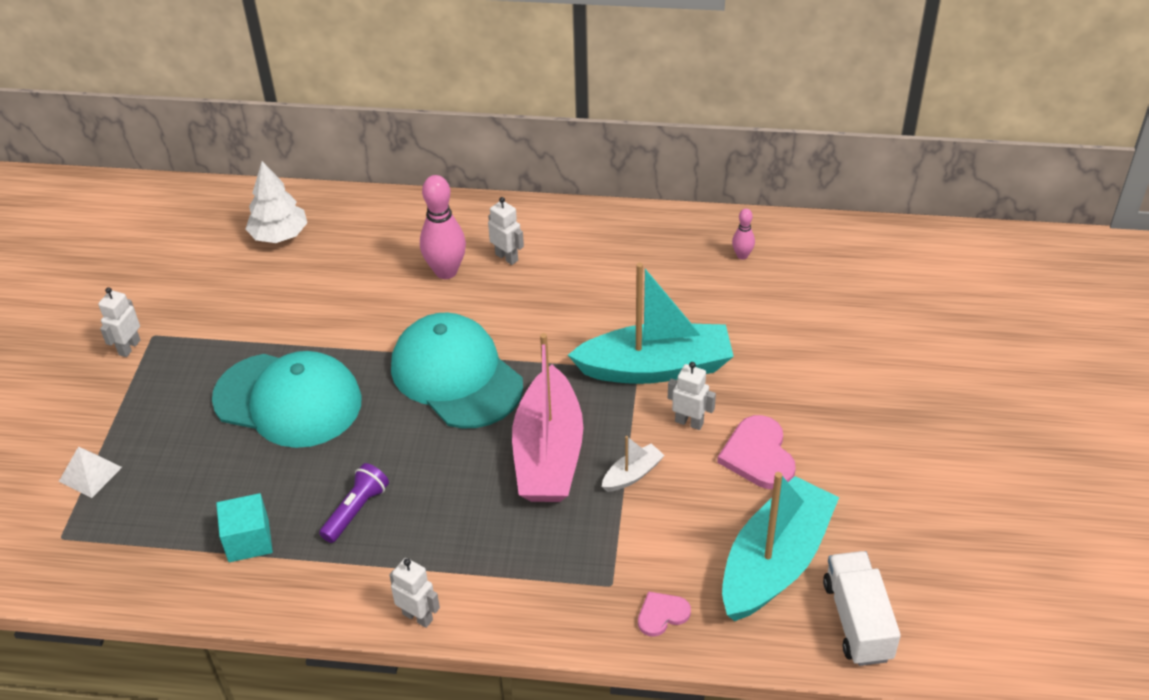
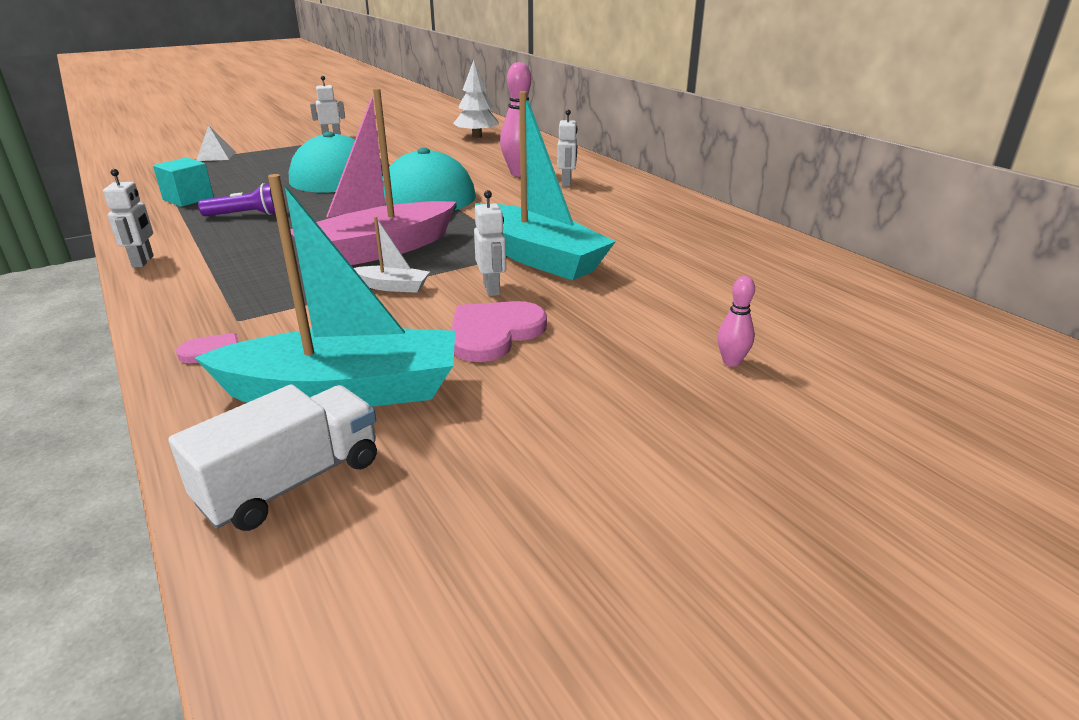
camera: 50 degrees right, 15 degrees down
pink bowling pin [732,209,755,259] -> pink bowling pin moved to [717,276,755,367]

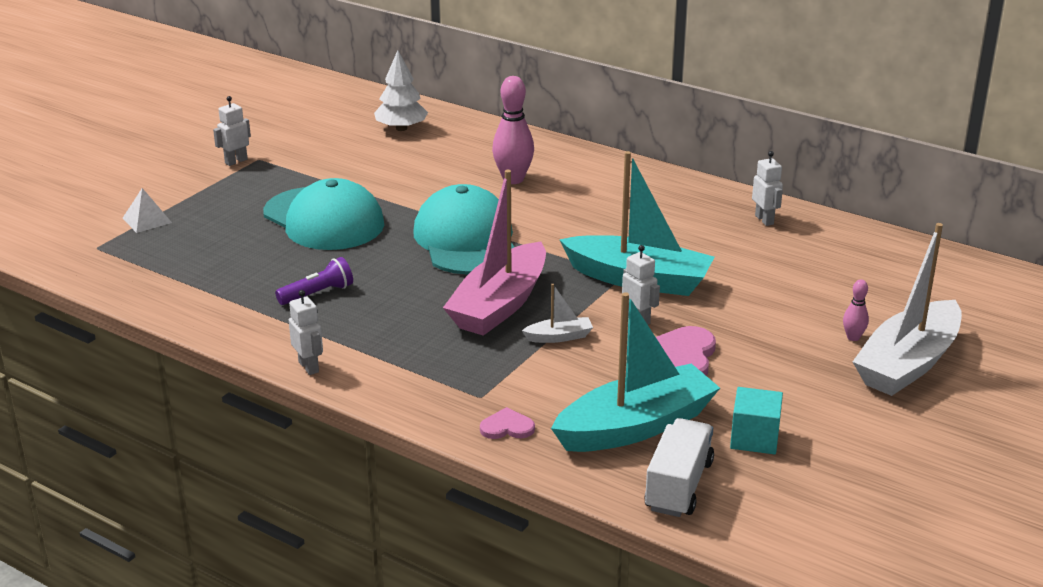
camera: 25 degrees left, 0 degrees up
turquoise cube [153,157,214,207] -> turquoise cube moved to [730,387,783,454]
white robot [557,110,578,186] -> white robot moved to [752,151,783,226]
none -> white boat [852,223,962,396]

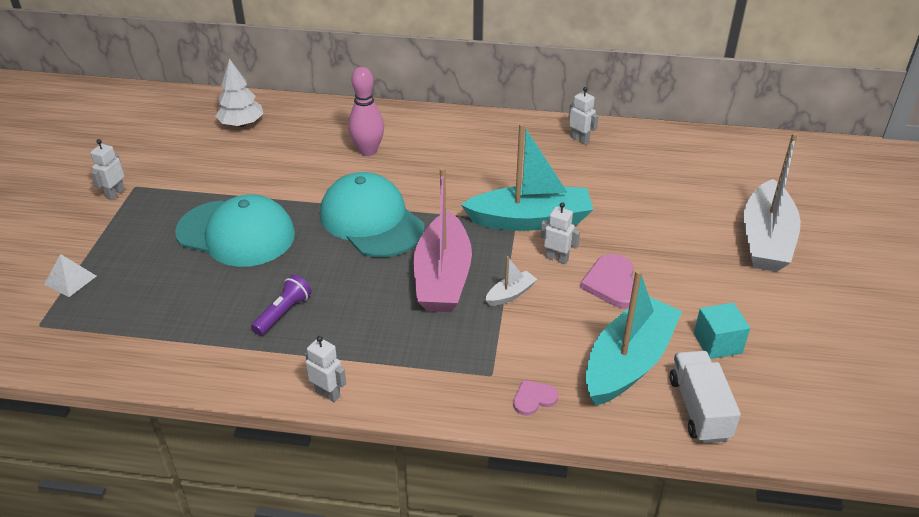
camera: 25 degrees left, 10 degrees up
pink bowling pin [843,279,869,341] -> none

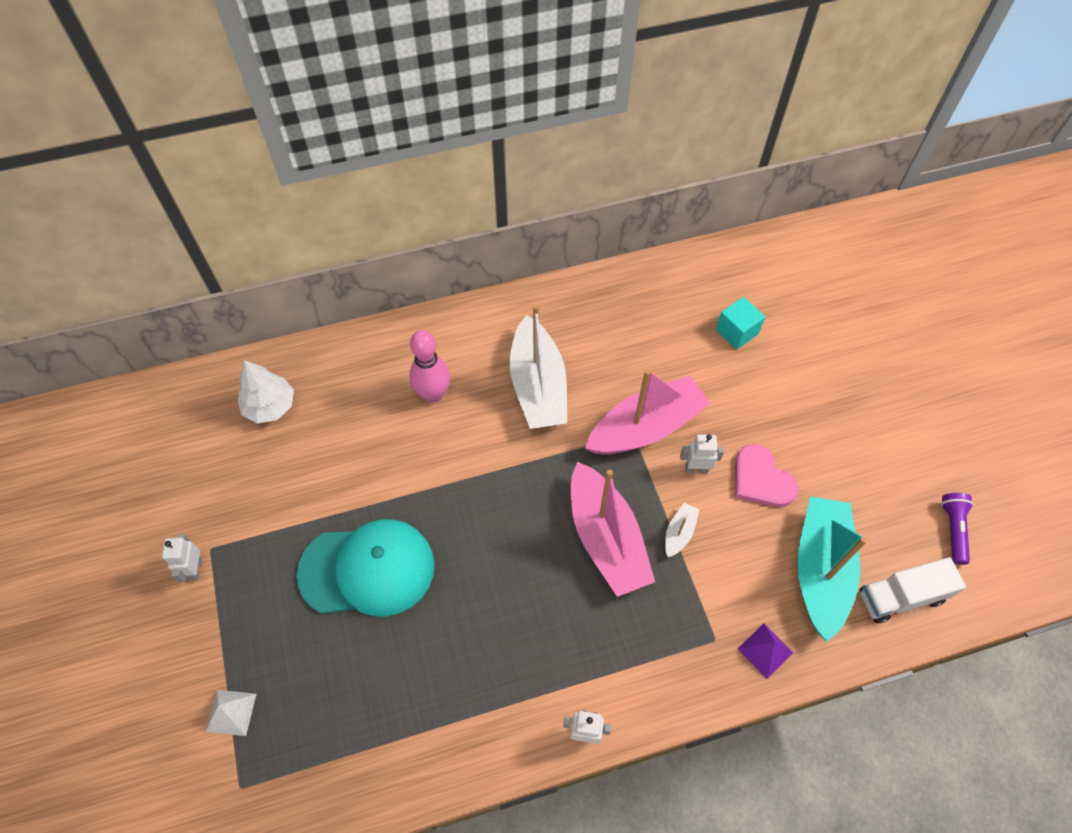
camera: 25 degrees left, 20 degrees up
purple flashlight [251,275,312,336] -> purple flashlight moved to [941,493,973,565]
turquoise cap [320,172,424,257] -> none
turquoise boat [461,123,594,231] -> pink boat [585,369,711,455]
pink heart [513,380,558,416] -> purple pyramid [738,623,793,679]
white robot [568,87,598,145] -> none
white truck [670,351,741,443] -> white truck turned 75 degrees counterclockwise [859,557,966,623]
turquoise cube [694,303,750,359] -> turquoise cube moved to [715,297,765,350]
white boat [744,133,801,272] -> white boat moved to [510,304,567,429]

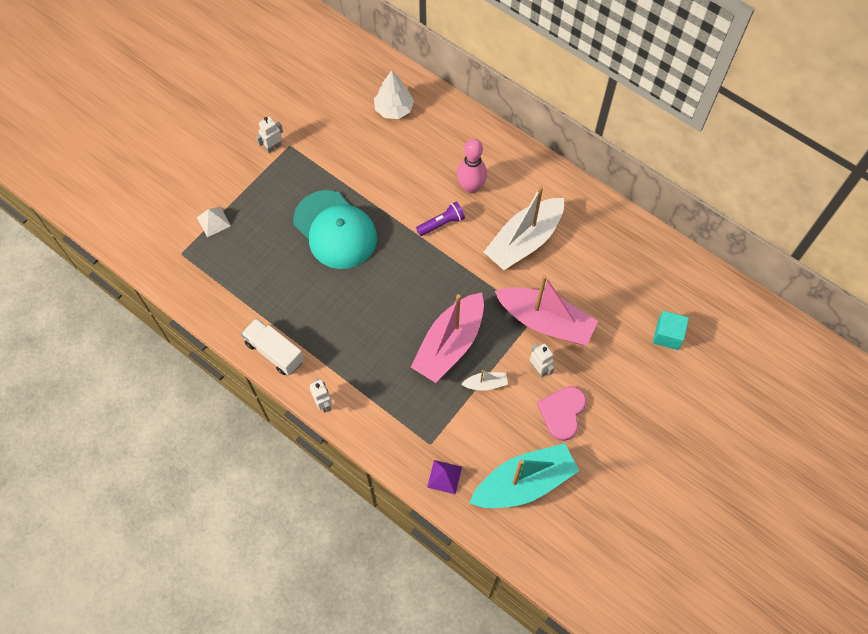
camera: 55 degrees right, 5 degrees up
white truck [859,557,966,623] -> white truck moved to [241,318,304,376]
purple flashlight [941,493,973,565] -> purple flashlight moved to [416,202,465,236]

